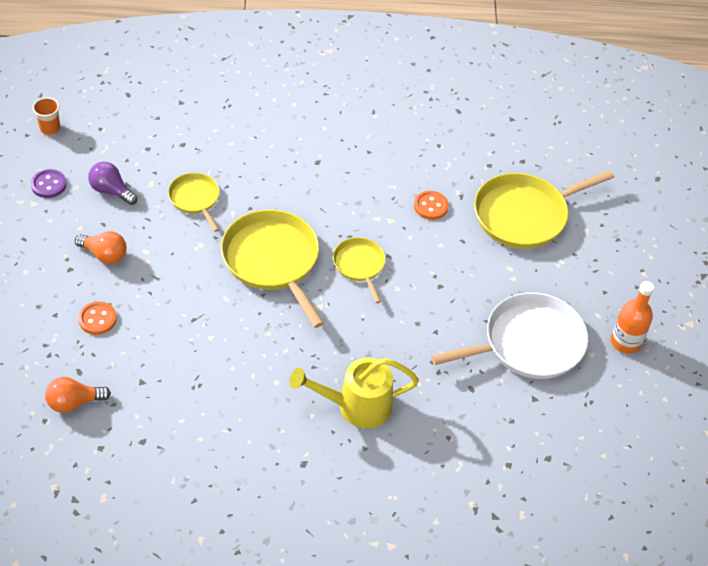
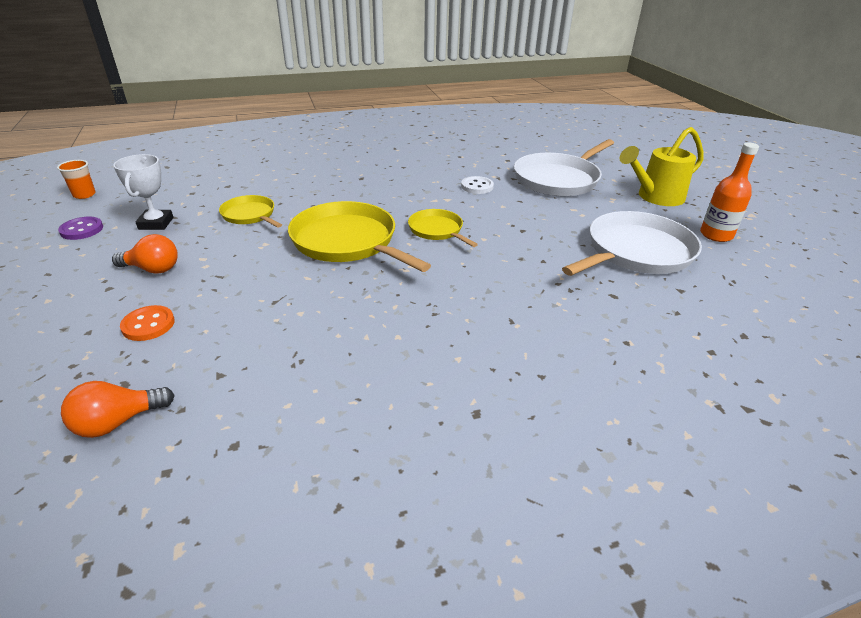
camera: 15 degrees left, 15 degrees down
purple light bulb [88,162,137,205] -> white trophy [113,154,173,230]
yellow watering can [290,358,419,428] -> yellow watering can moved to [619,127,703,206]
orange button [414,191,449,220] -> white button [461,176,494,194]
yellow pan [474,170,614,249] -> white pan [514,139,614,196]

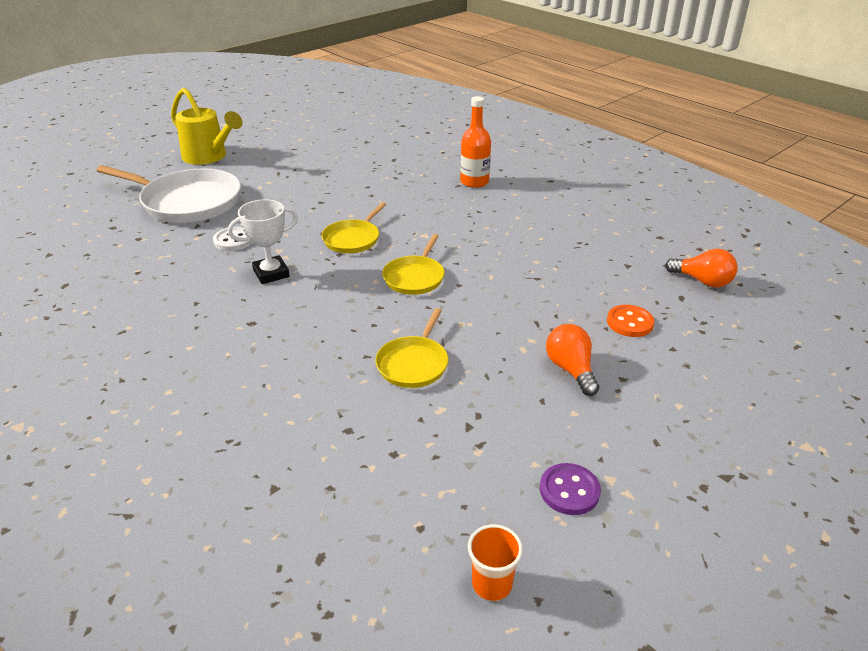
camera: 115 degrees left, 0 degrees up
white trophy [113,154,173,230] -> white trophy moved to [228,199,298,284]
yellow pan [288,201,431,272] -> yellow pan [382,234,445,295], size x0.54
white pan [562,211,702,276] -> none
orange bottle [700,143,759,242] -> orange bottle moved to [460,96,491,188]

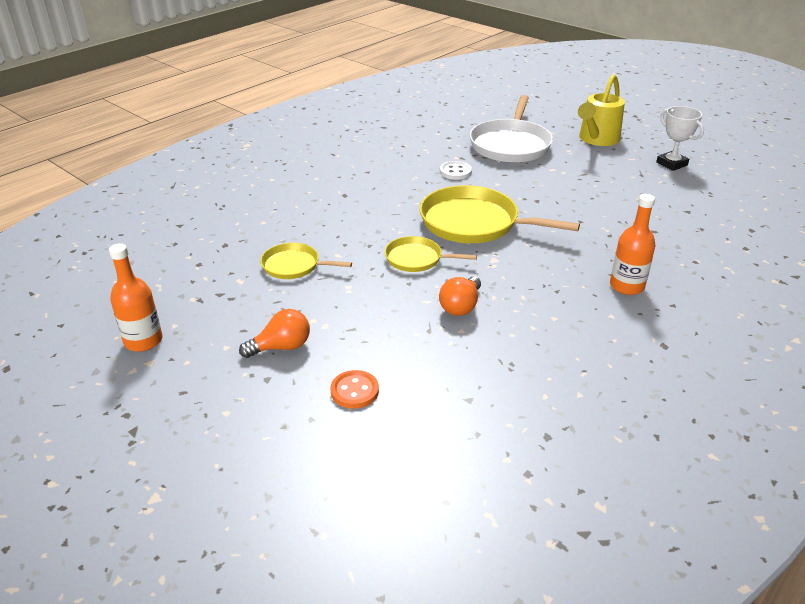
camera: 85 degrees right, 0 degrees up
white trophy [228,199,298,284] -> white trophy moved to [656,106,704,171]
yellow pan [322,202,386,253] -> yellow pan [420,185,580,243], size x1.85
orange cup [468,524,523,601] -> none
purple button [540,463,601,515] -> orange bottle [109,243,163,352]
orange light bulb [665,249,738,288] -> orange light bulb moved to [439,276,481,316]

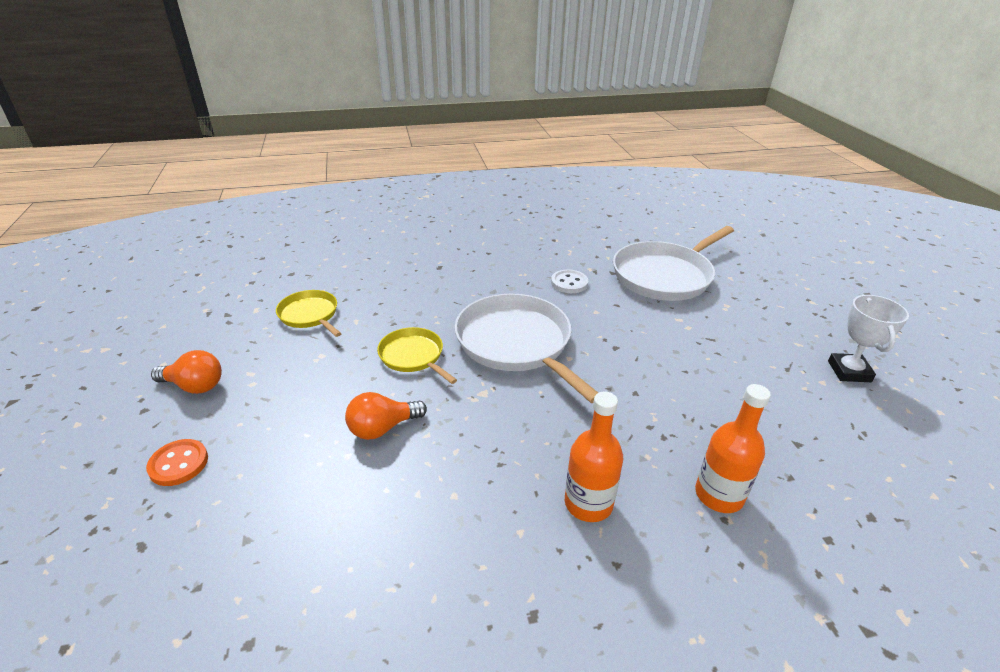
camera: 35 degrees right, 0 degrees up
orange bottle [109,243,163,352] -> orange bottle moved to [695,384,771,513]
yellow pan [420,185,580,243] -> white pan [455,294,598,403]
yellow watering can [578,74,625,146] -> none

